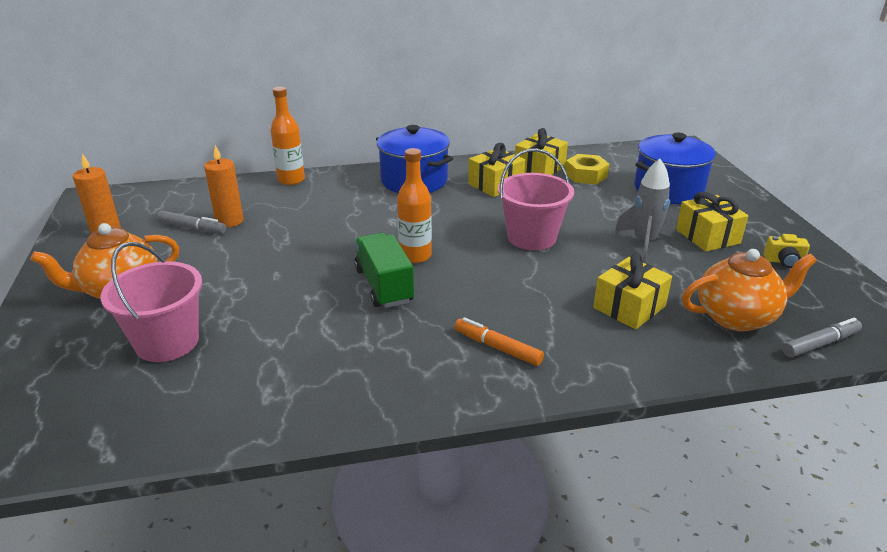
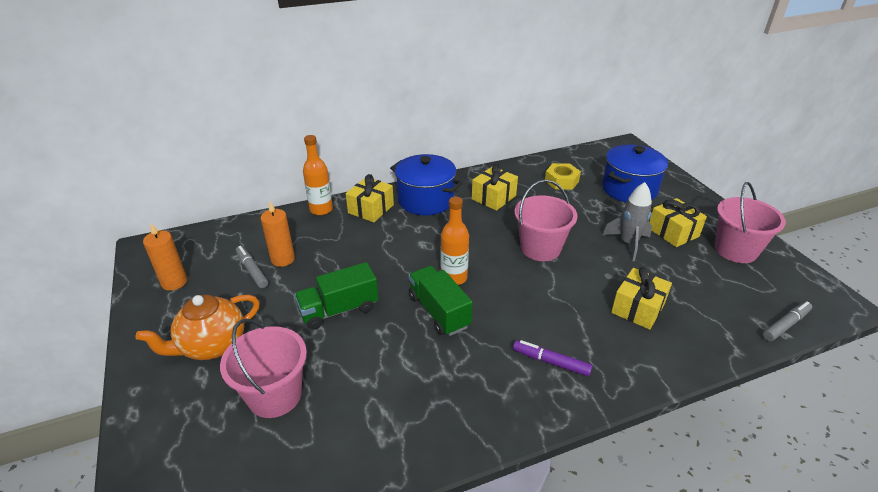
camera: 10 degrees left, 5 degrees up
grey marker [157,211,226,234] -> grey marker turned 135 degrees counterclockwise [236,246,268,288]
orange marker [455,317,544,366] -> purple marker [513,340,593,377]
yellow gift [515,128,568,175] -> yellow gift moved to [346,174,394,222]
orange teapot [682,249,817,332] -> none
yellow camera [763,234,810,268] -> pink bucket [715,182,786,263]
none -> green truck [294,262,379,330]

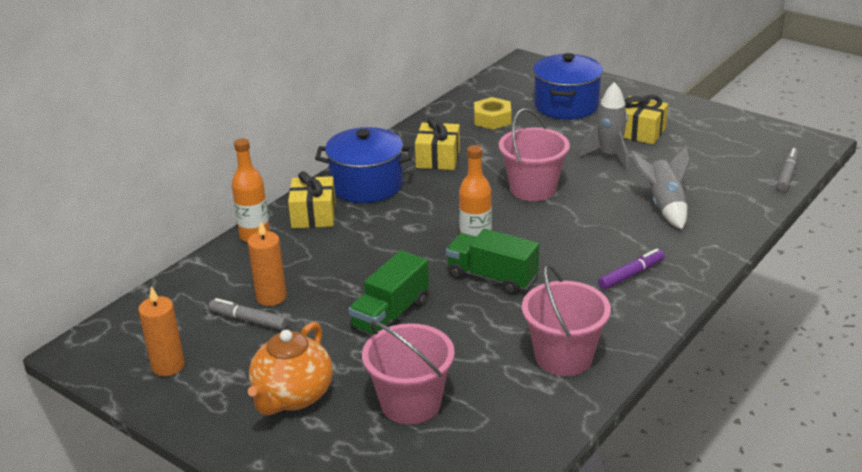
camera: 30 degrees left, 5 degrees down
purple marker [513,340,593,377] -> purple marker turned 150 degrees clockwise [598,249,665,290]
yellow gift [611,267,672,330] -> grey rocket [631,146,690,229]
pink bucket [715,182,786,263] -> pink bucket moved to [522,265,611,376]

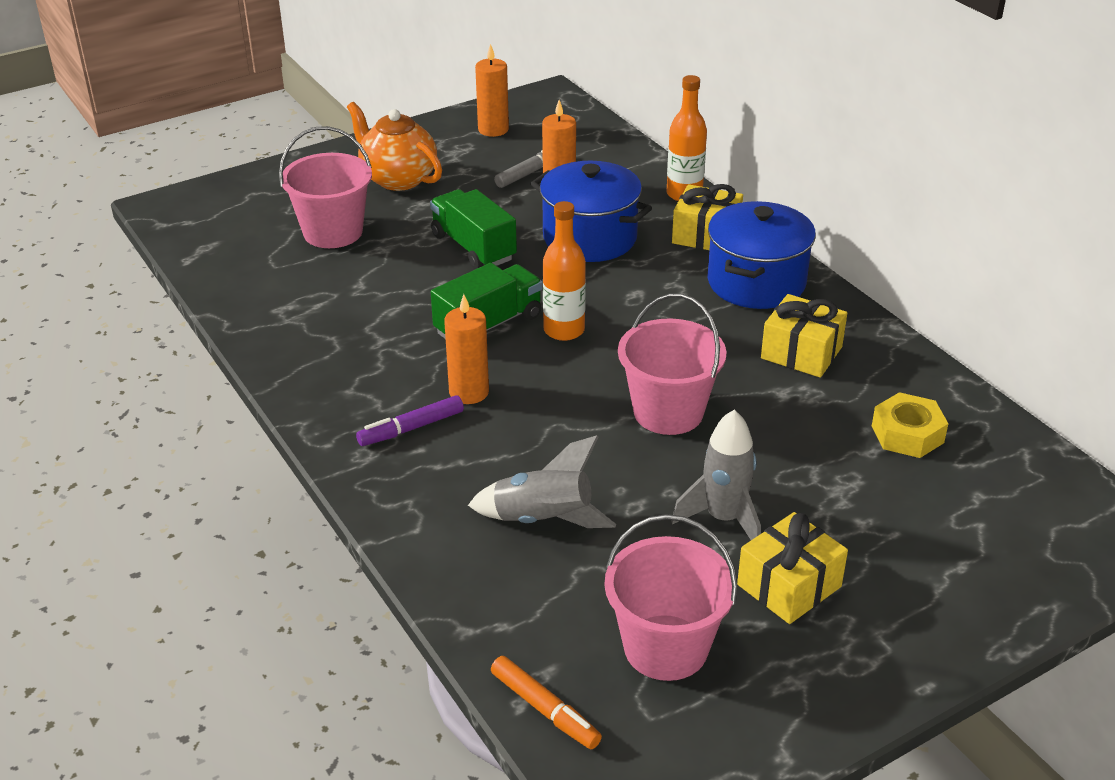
camera: 110 degrees right, 5 degrees up
pink bucket [522,265,611,376] -> pink bucket moved to [604,514,738,681]
blue pot [533,53,603,120] -> blue pot moved to [531,161,652,262]
purple marker [598,249,665,290] -> purple marker turned 75 degrees clockwise [356,395,464,446]
grey marker [777,148,799,191] -> orange marker [491,656,602,749]
none -> orange candle [444,294,489,404]

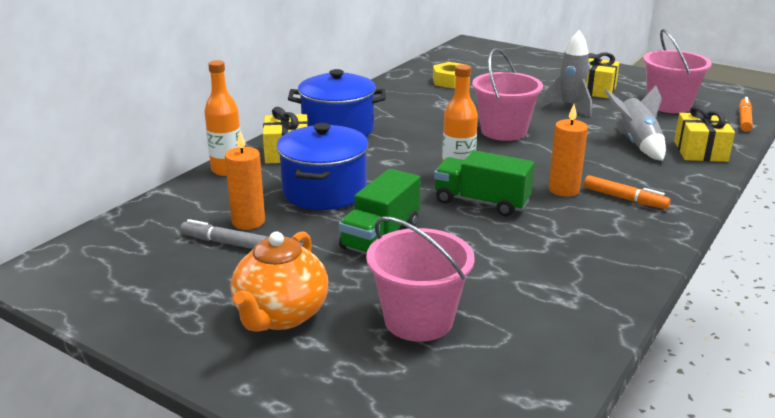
camera: 115 degrees left, 10 degrees down
purple marker [356,395,464,446] -> orange marker [584,175,671,209]
orange candle [475,44,509,137] -> none
yellow gift [761,294,847,378] -> yellow gift moved to [674,105,735,162]

